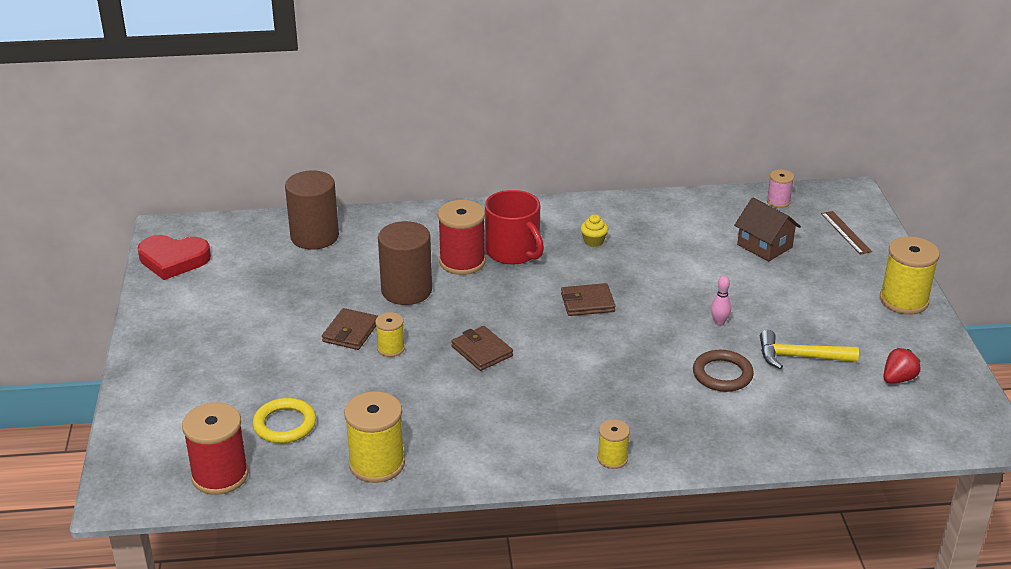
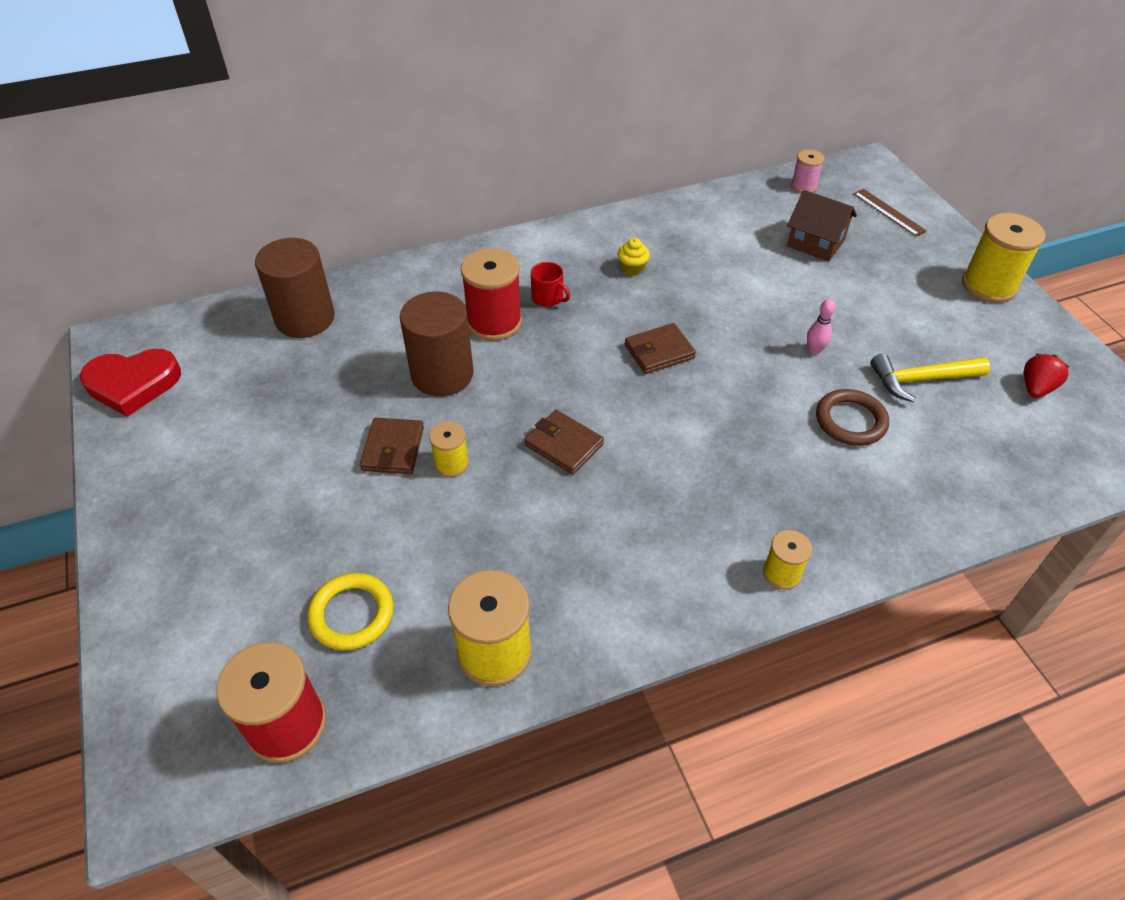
camera: 15 degrees left, 15 degrees up
red mug [485,190,544,264] -> red mug [531,262,570,307], size x0.50

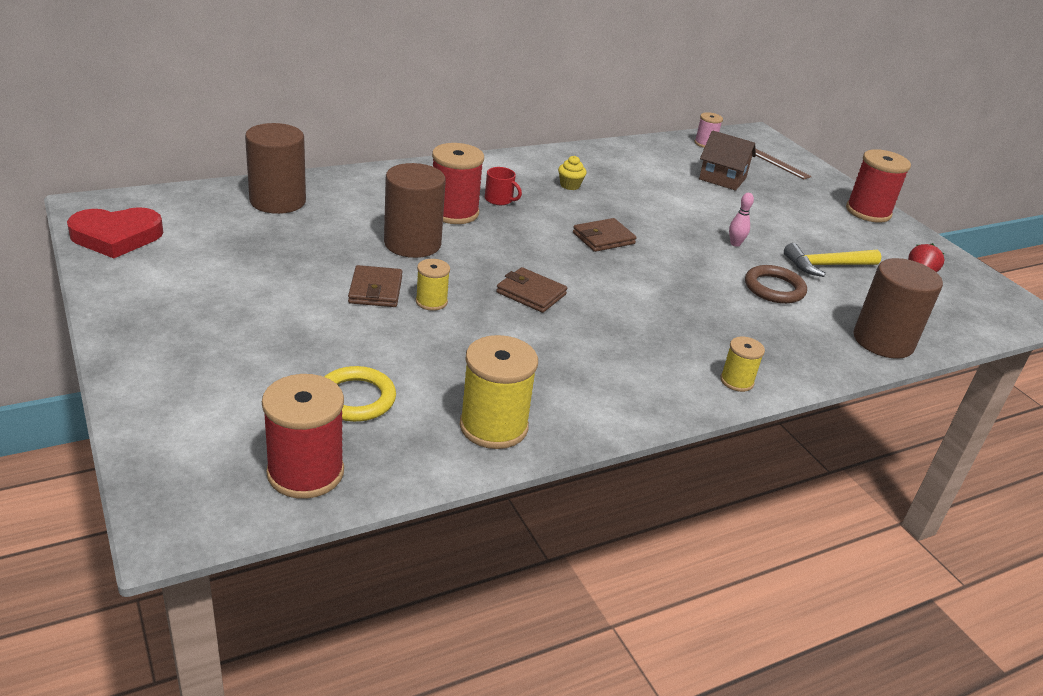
camera: 10 degrees left, 15 degrees down
yellow spool [962,213,1045,303] -> red spool [846,149,911,223]
none -> brown cylinder [853,258,943,359]

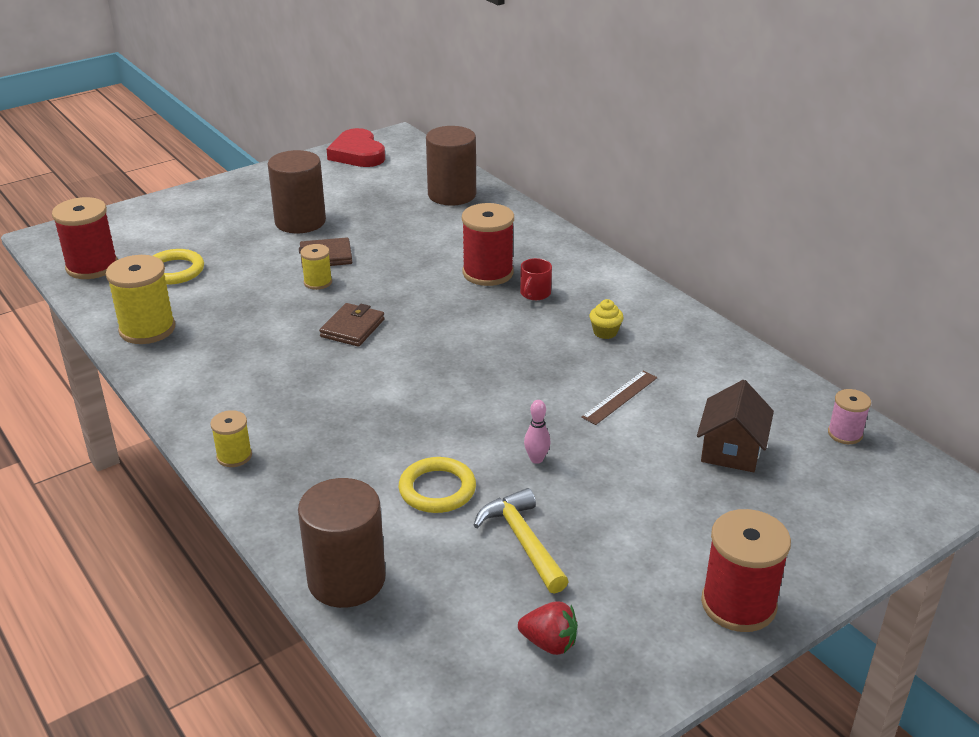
camera: 85 degrees right, 0 degrees up
brown cylinder [384,163,446,258] -> brown cylinder moved to [268,150,326,233]
brown wallet [573,218,637,252] -> none
brown ring [745,265,807,304] -> yellow ring [399,457,476,513]
brown ruler [756,149,812,180] -> brown ruler moved to [581,371,658,425]

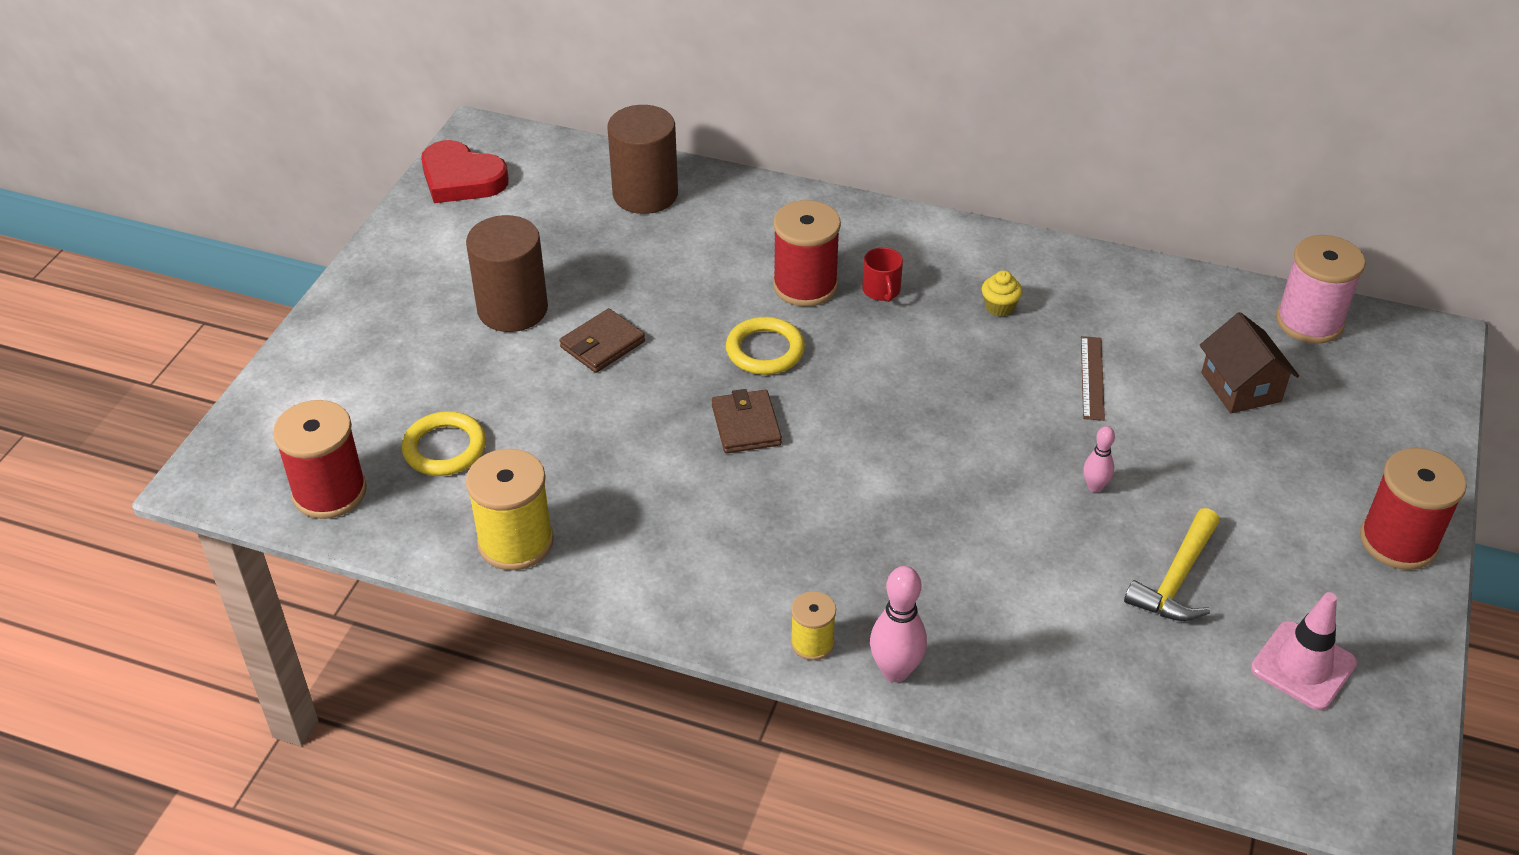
camera: 35 degrees left, 10 degrees up
brown cylinder [298,478,386,608] -> none
yellow spool [300,244,332,290] -> none
yellow ring [399,457,476,513] -> yellow ring moved to [726,317,805,375]
yellow hammer [473,488,569,594] -> yellow hammer turned 90 degrees counterclockwise [1124,508,1220,621]
red strawberry [518,601,578,655] -> pink traffic cone [1251,592,1357,711]
pink spool [828,389,871,444] -> pink spool [1276,235,1365,344], size x1.82
none -> pink bowling pin [870,566,927,682]

